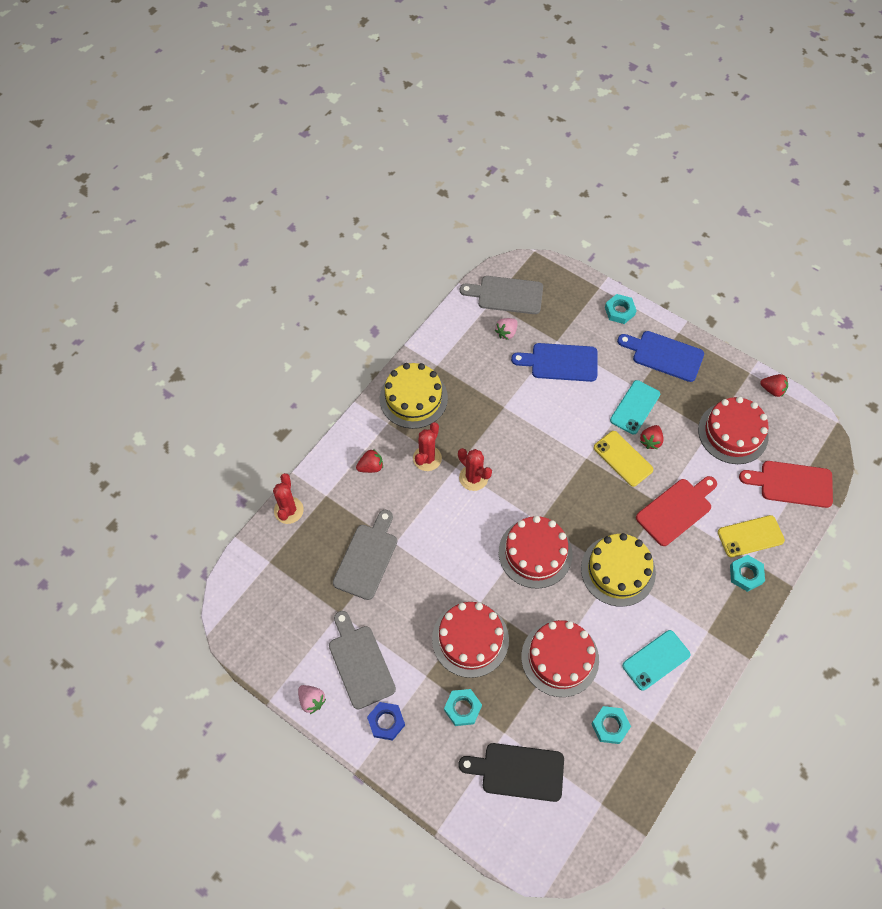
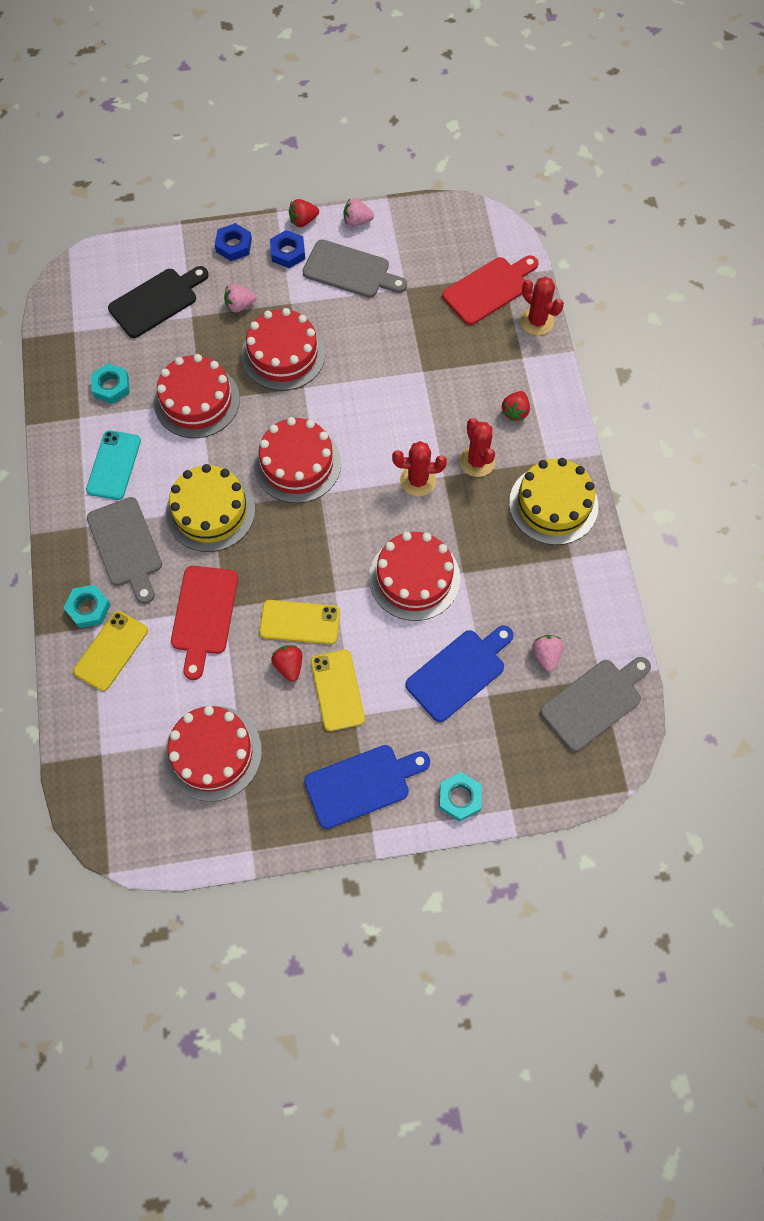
camera: 135 degrees right, 5 degrees up
grey cutting board [333,510,397,600] -> grey cutting board moved to [87,497,162,604]
turquoise nut [444,689,482,726] -> pink strawberry [224,284,256,313]
turquoise phone [610,380,660,434] -> yellow phone [311,650,365,731]
red cutting board [739,461,833,508] -> red cutting board moved to [442,255,539,325]
red strawberry [760,374,788,397] -> red strawberry moved to [289,199,319,227]
none -> blue nut [215,223,252,261]
none -> red cake [369,532,460,621]

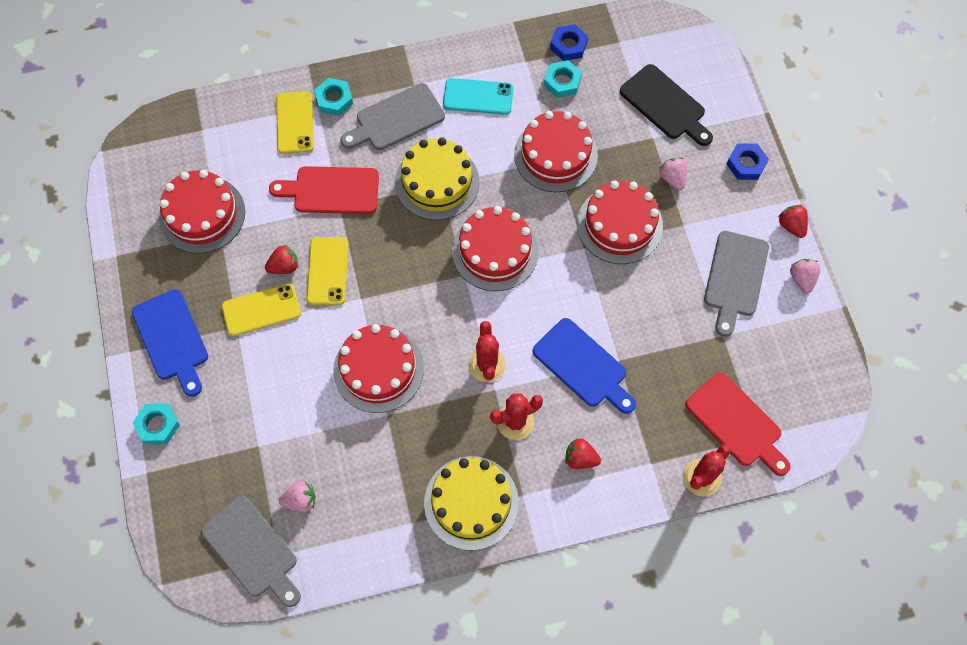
camera: 85 degrees right, 0 degrees up
yellow phone [73,611,148,691] -> yellow phone turned 60 degrees clockwise [276,91,314,154]
blue nut [270,230,305,268] -> blue nut moved to [550,24,588,61]
blue cutting board [405,625,514,722] -> blue cutting board moved to [533,318,636,414]

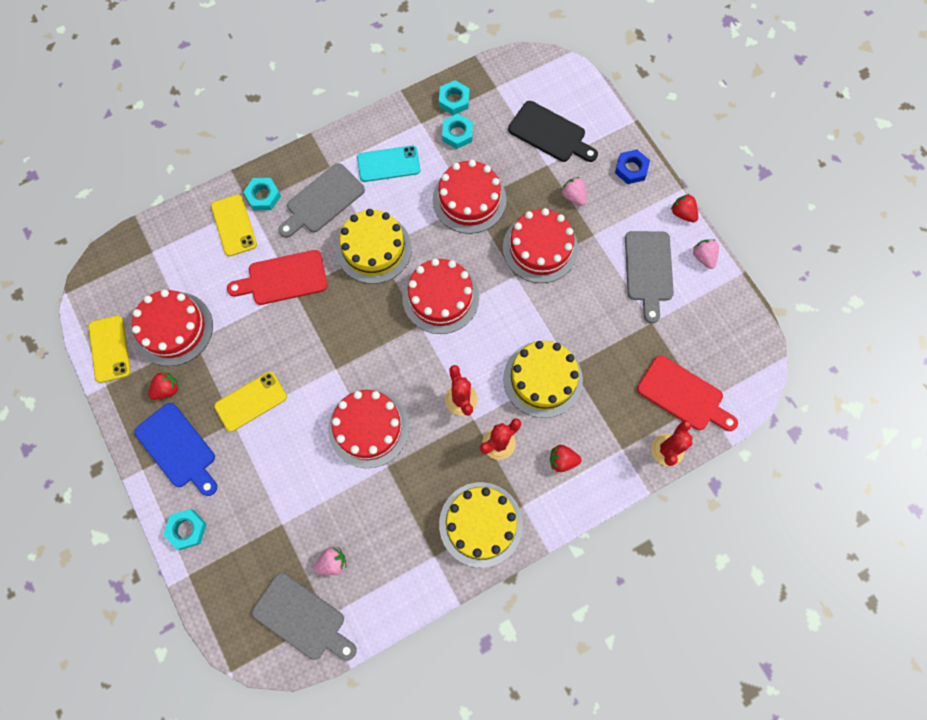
camera: 15 degrees left, 5 degrees up
red strawberry [265,245,298,274] -> red strawberry moved to [148,372,179,400]
yellow phone [307,237,349,305] -> yellow phone moved to [88,315,131,383]
blue cutting board [533,318,636,414] -> yellow cake [503,341,583,418]
blue nut [550,24,588,61] -> turquoise nut [439,80,470,115]

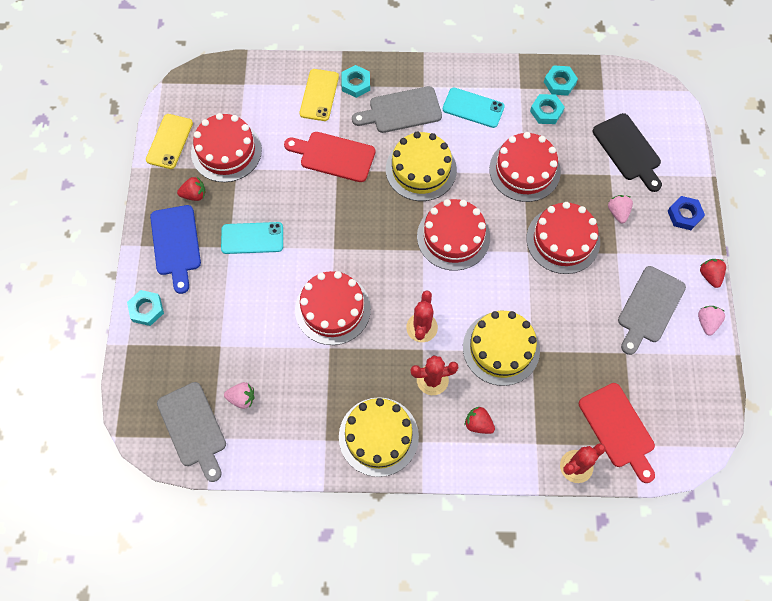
camera: 30 degrees right, 5 degrees down
yellow phone [214,372,287,432] -> turquoise phone [221,222,283,254]

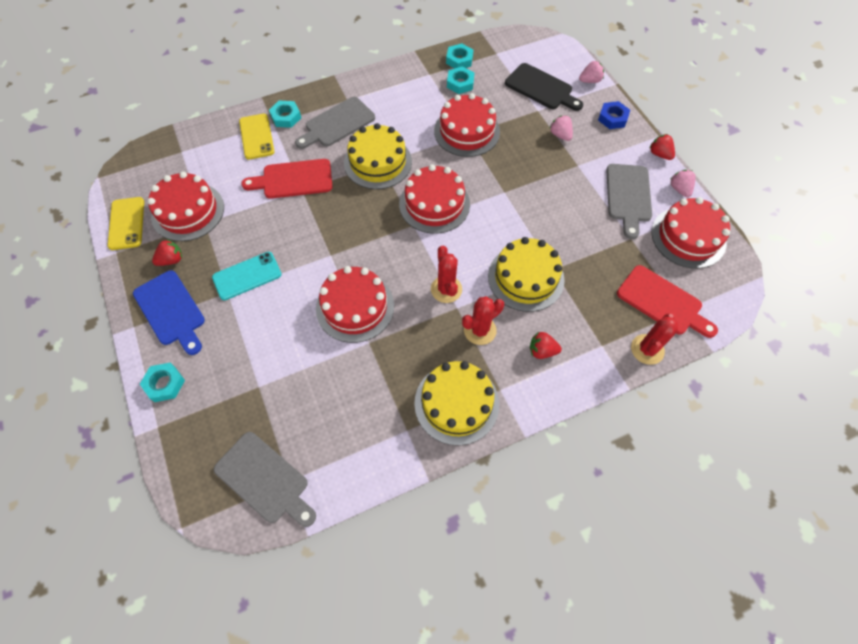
camera: 25 degrees left, 5 degrees down
pink strawberry [224,382,254,409] -> pink strawberry moved to [579,61,604,83]
turquoise phone [443,88,505,128] -> none
red cake [526,202,600,274] -> red cake moved to [651,197,730,269]

